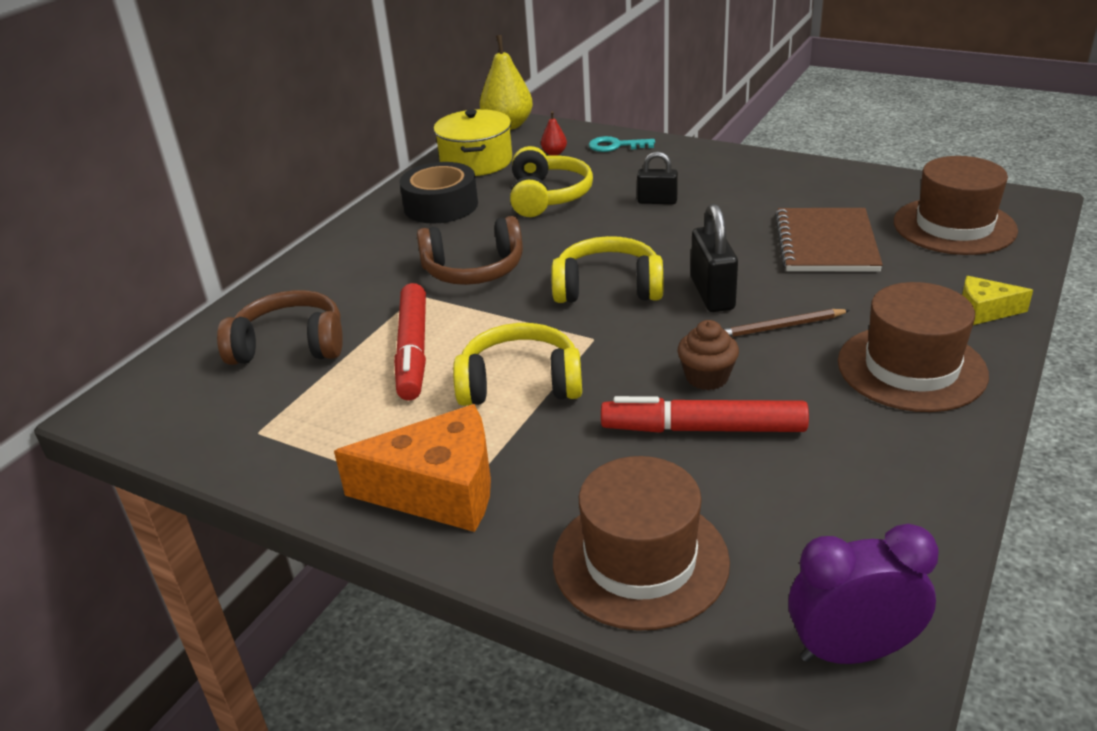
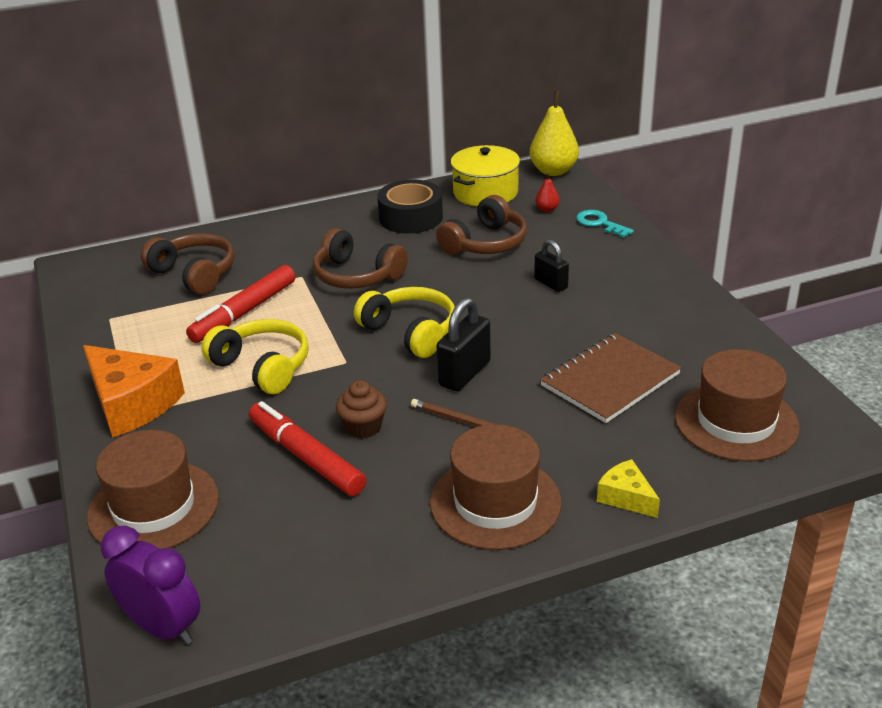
camera: 40 degrees right, 0 degrees up
yellow headphones [510,146,593,217] -> brown headphones [436,195,527,255]

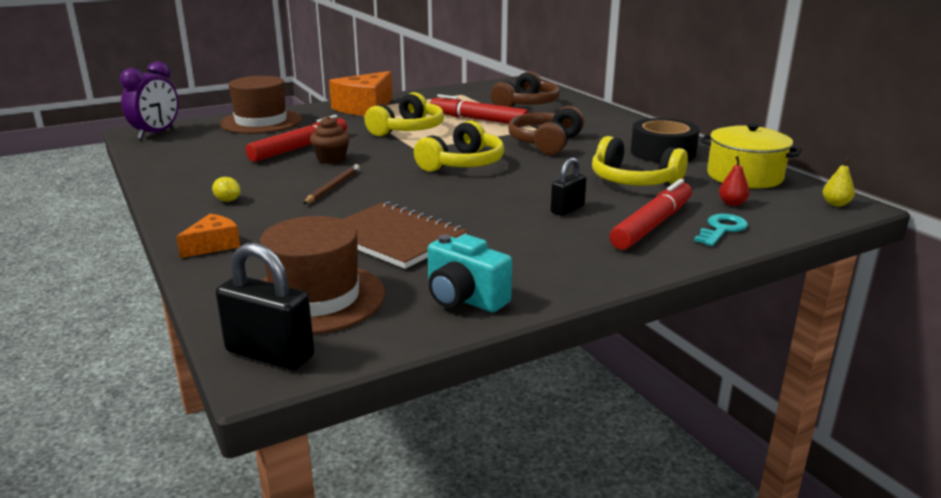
camera: 80 degrees right, 10 degrees down
brown hat [430,424,561,550] -> yellow lemon [212,177,241,202]
brown headphones [436,195,527,255] -> yellow headphones [592,136,688,186]
black padlock [436,298,491,391] -> black padlock moved to [216,243,314,370]
yellow pear [530,91,579,176] -> yellow pear [823,157,855,207], size x0.47
yellow cheese [597,459,660,518] -> orange cheese [176,214,240,258]
none -> turquoise camera [427,234,512,312]
none -> red marker [610,179,692,250]

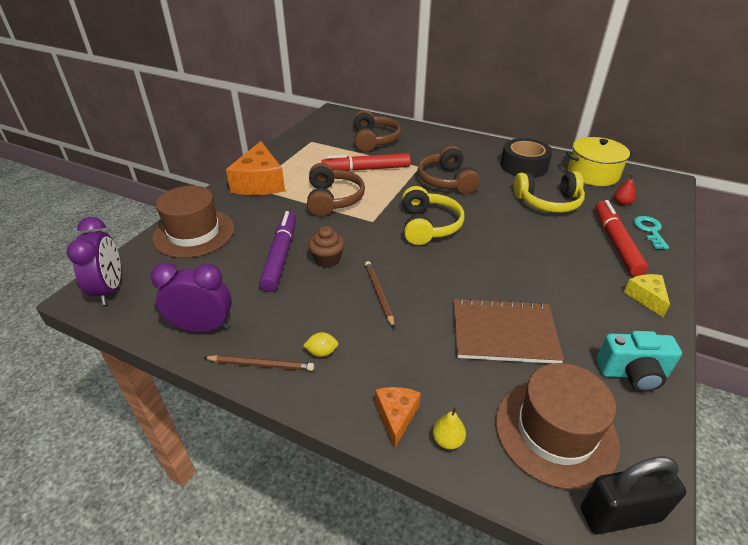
camera: 35 degrees left, 15 degrees up
red marker [246,115,347,162] -> purple marker [259,211,296,292]
yellow headphones [364,92,444,136] -> brown headphones [307,163,365,216]
black padlock [551,158,587,216] -> none
yellow pear [823,157,855,207] -> yellow pear moved to [433,406,466,450]
none -> purple clock [151,263,232,332]
none -> brown pencil [203,355,314,371]
none -> yellow cheese [624,274,670,317]

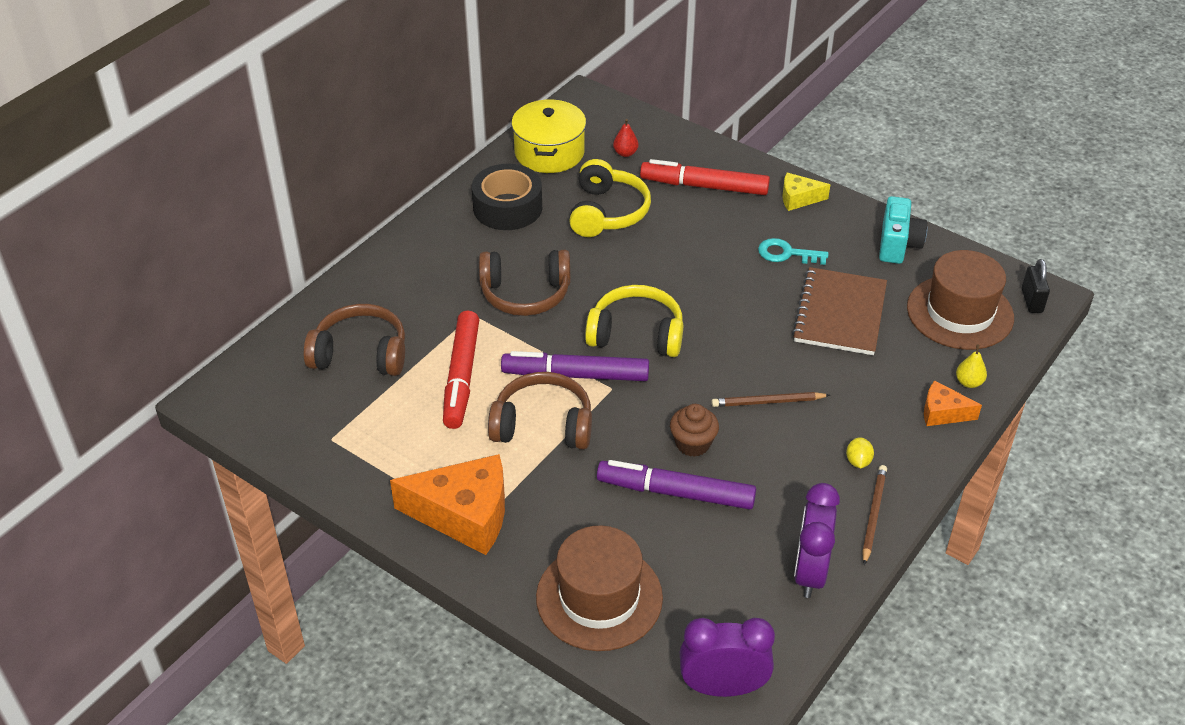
camera: 80 degrees left, 5 degrees up
black padlock [580,456,686,534] -> black padlock [1022,259,1050,313], size x0.64
turquoise key [633,216,669,249] -> turquoise key moved to [758,238,828,265]
none -> purple marker [501,351,649,381]

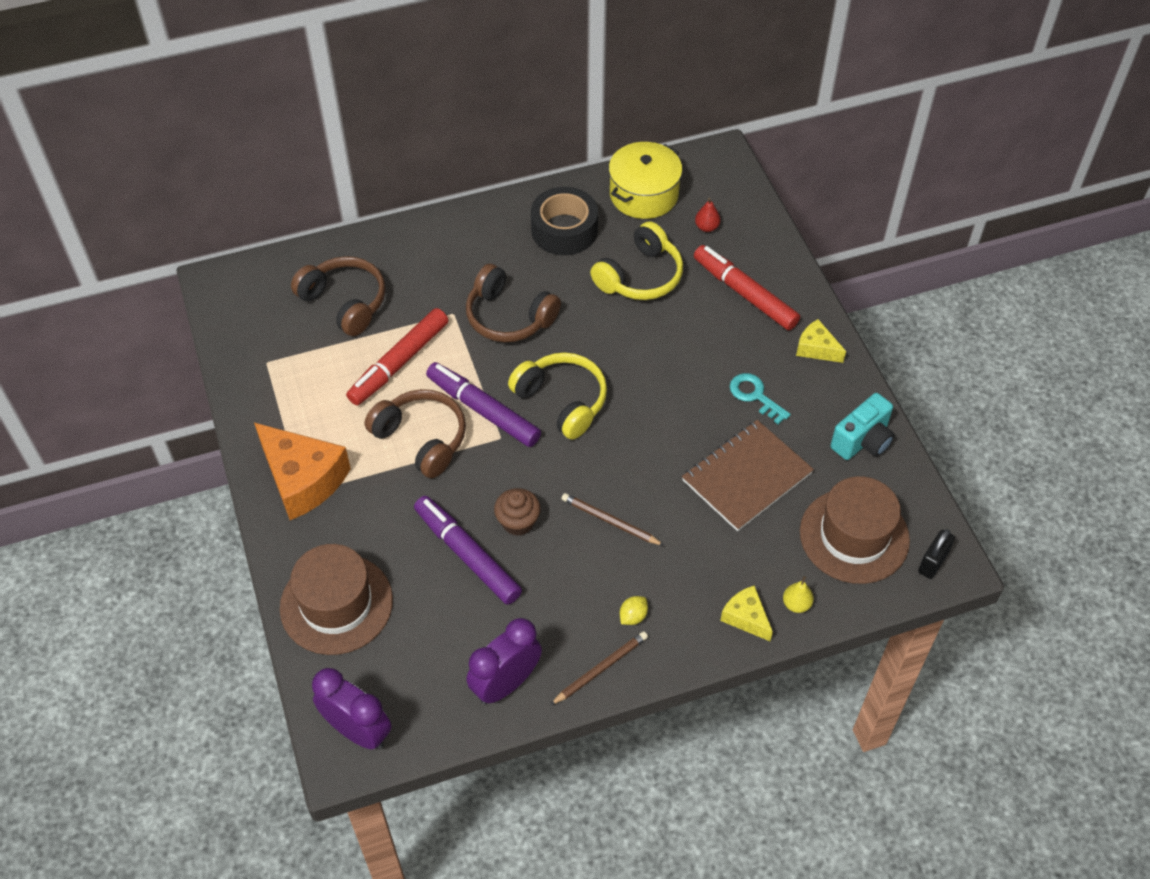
camera: 35 degrees right, 10 degrees up
orange cheese [924,380,982,426] -> yellow cheese [720,585,773,641]

